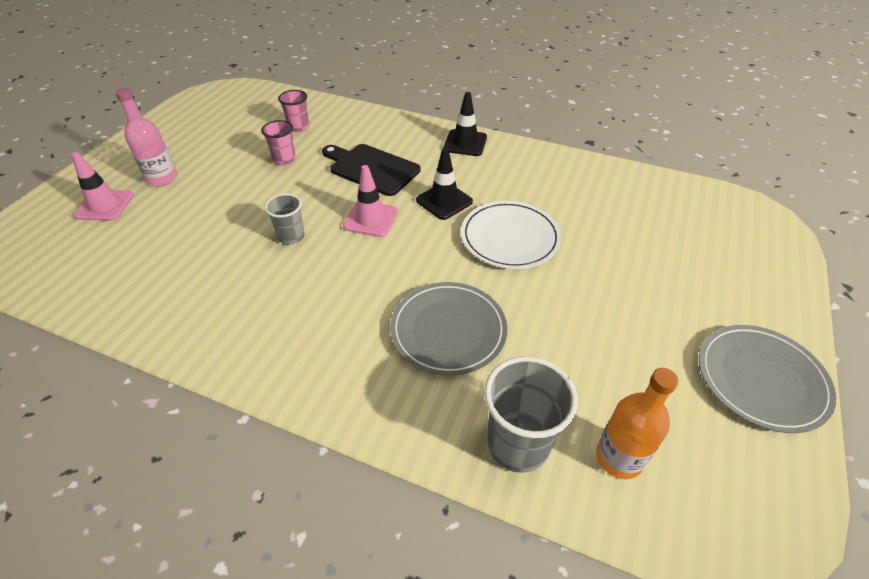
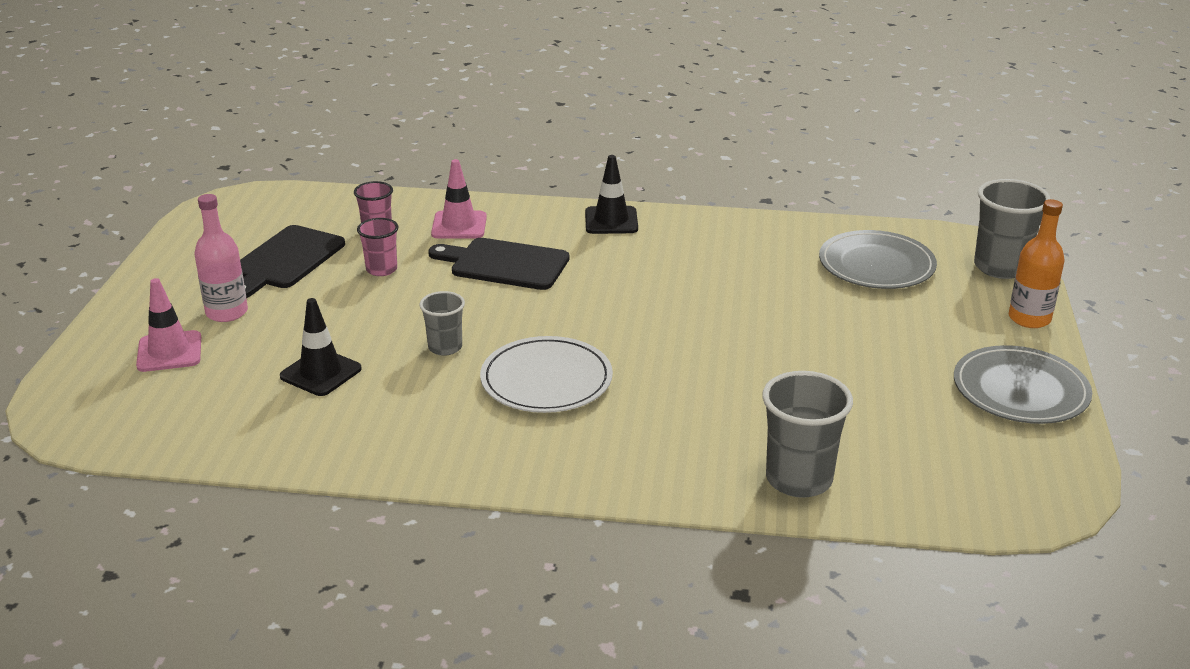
camera: 15 degrees left, 15 degrees down
pink traffic cone [343,165,398,237] -> pink traffic cone moved to [431,159,487,239]
grey plate [390,282,507,376] -> grey plate moved to [819,230,937,289]
black traffic cone [416,148,473,220] -> black traffic cone moved to [280,298,362,396]
white plate [461,201,561,269] -> white plate moved to [480,336,613,413]
orange bottle [596,368,678,479] -> orange bottle moved to [1009,199,1065,328]
none -> black cutting board [240,225,345,298]
none -> grey cup [974,179,1051,279]

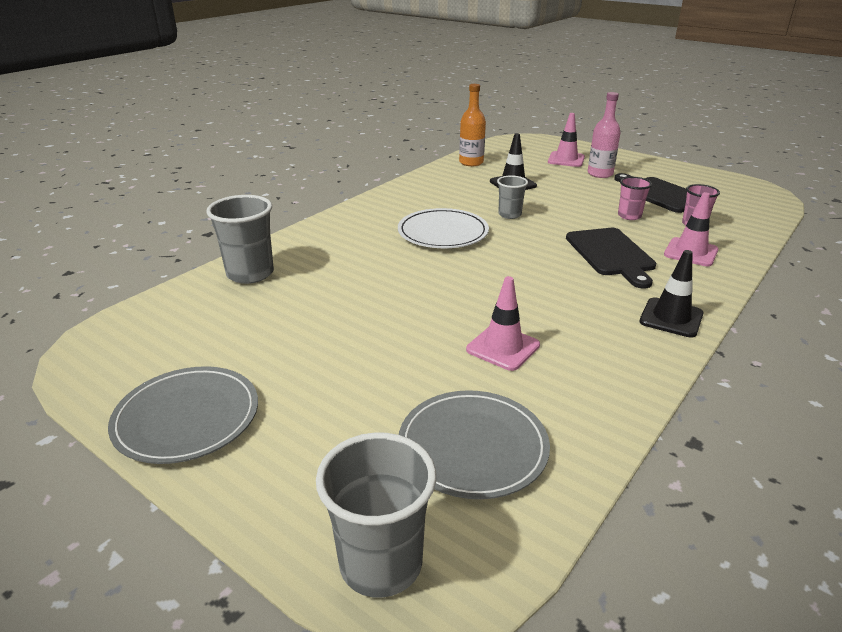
camera: 120 degrees right, 0 degrees up
black cutting board [428,238,570,290] -> black cutting board turned 120 degrees clockwise [566,228,656,288]
orange bottle [1009,199,1065,328] -> orange bottle moved to [459,84,486,166]
none -> pink traffic cone [466,276,540,371]

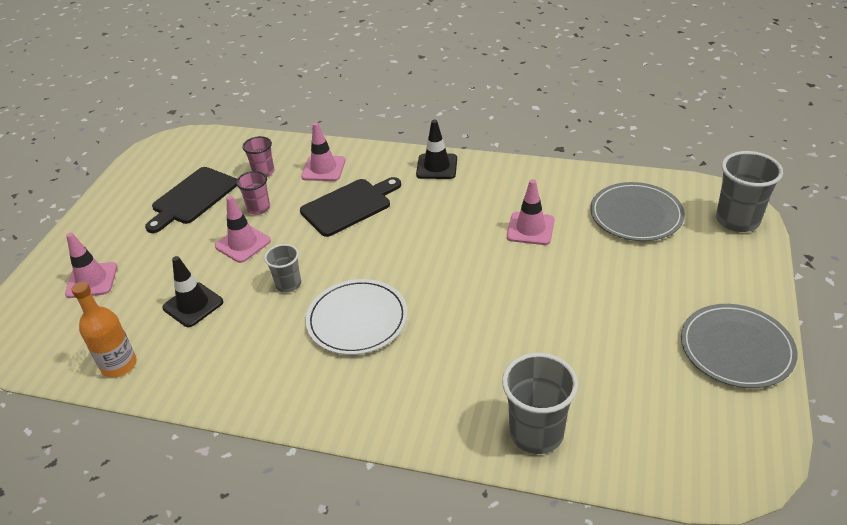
camera: 110 degrees left, 10 degrees up
pink bottle [588,92,621,178] -> none
none -> pink traffic cone [215,196,271,263]

